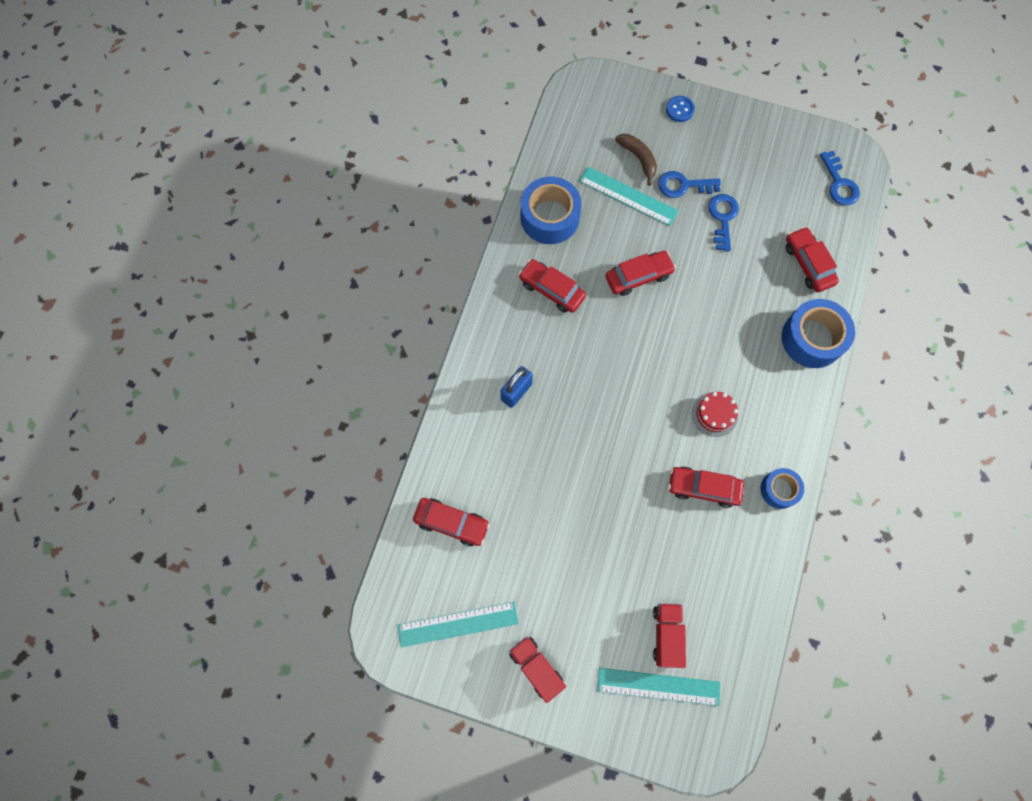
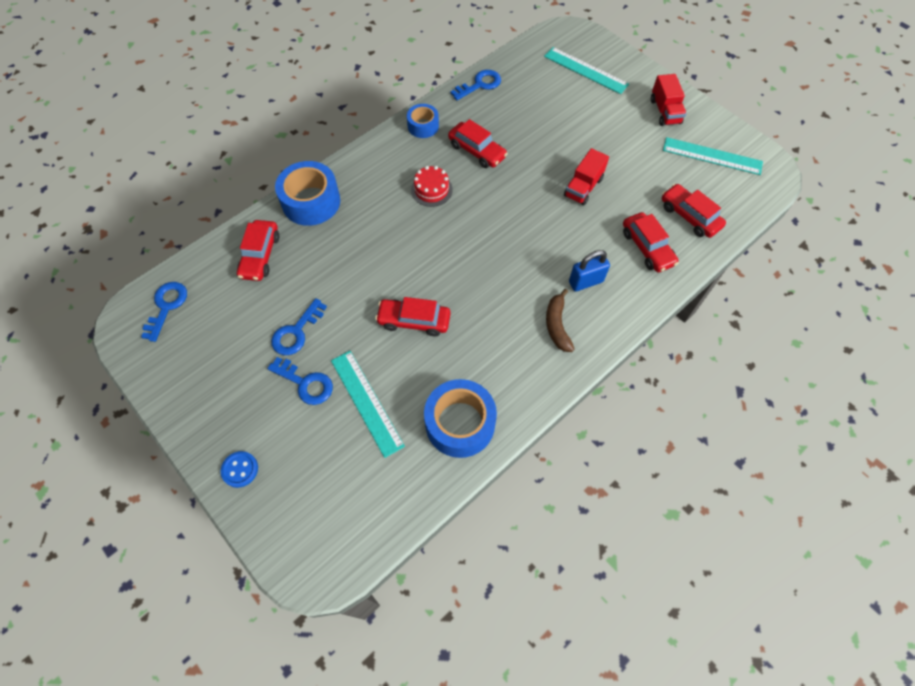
camera: 150 degrees left, 10 degrees down
red car [518,259,586,313] -> red car moved to [623,212,679,272]
brown banana [615,134,657,186] -> brown banana moved to [546,289,574,352]
red truck [653,603,686,668] -> red truck moved to [564,148,609,205]
none -> blue key [451,70,501,100]

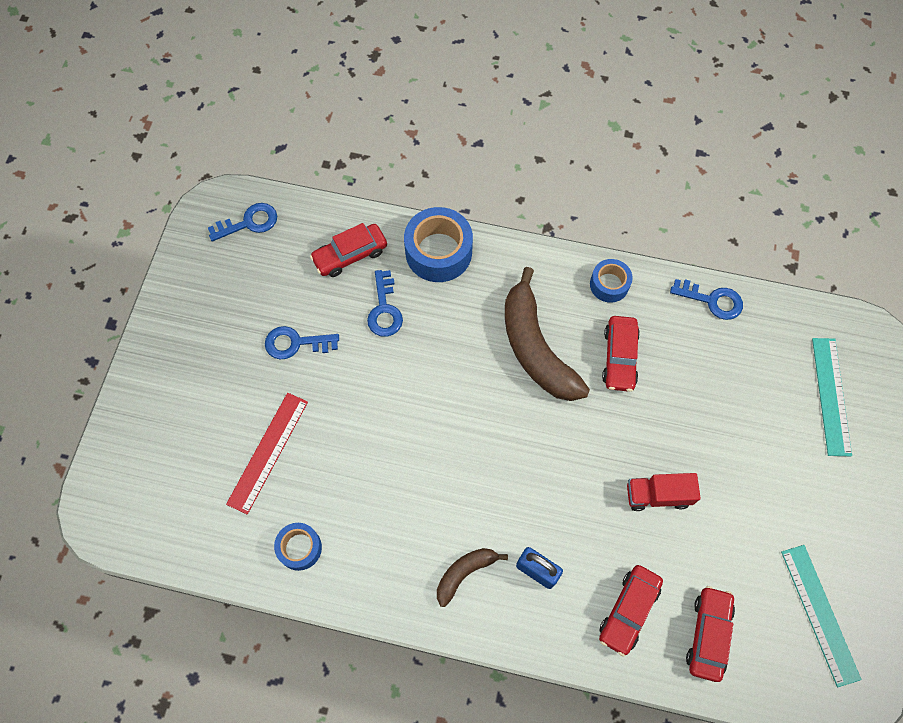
camera: 55 degrees right, 5 degrees up
blue button [221,451,258,488] -> none
blue key [267,357,333,405] -> blue key moved to [367,270,403,337]
turquoise ruler [331,351,405,458] -> red ruler [226,393,308,514]
red car [375,297,451,337] -> none
red cake [411,166,453,207] -> brown banana [505,267,590,401]
blue tape [424,379,497,458] -> blue tape [274,523,322,571], size x0.58
red truck [651,74,686,126] -> none

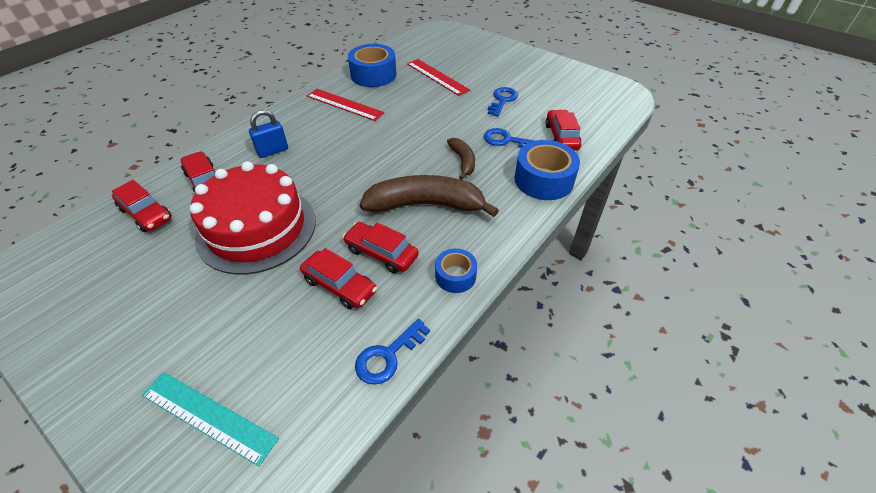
camera: 115 degrees right, 20 degrees down
blue key [208,203,277,241] -> none
blue tape [274,523,322,571] -> blue tape [348,44,396,87], size x1.73
brown banana [437,548,508,607] -> brown banana moved to [447,138,475,180]
red truck [627,473,701,511] -> red cake [190,161,316,275]
turquoise ruler [781,545,862,687] -> none
none -> red car [300,248,377,309]
none -> red ruler [307,89,384,121]

